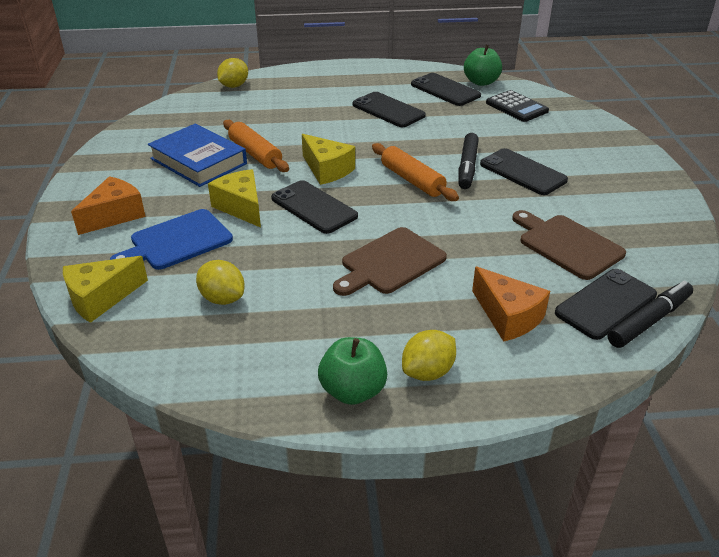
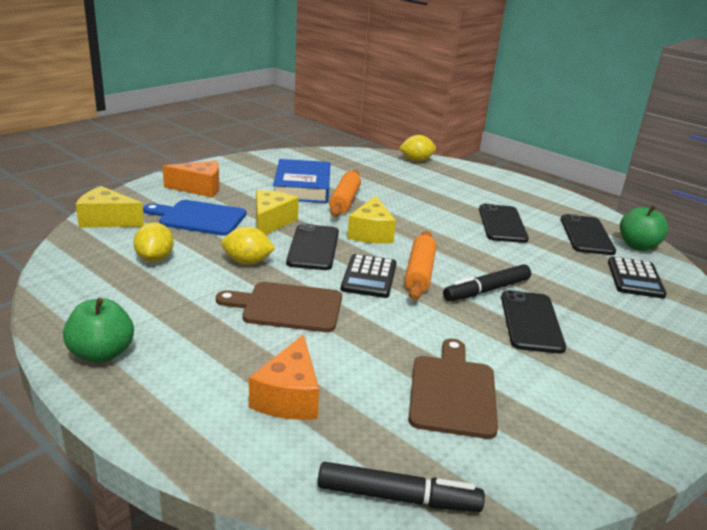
camera: 45 degrees right, 10 degrees down
yellow lemon [402,330,456,381] -> yellow lemon moved to [221,227,275,264]
black phone [555,269,657,340] -> none
none -> black calculator [341,254,397,298]

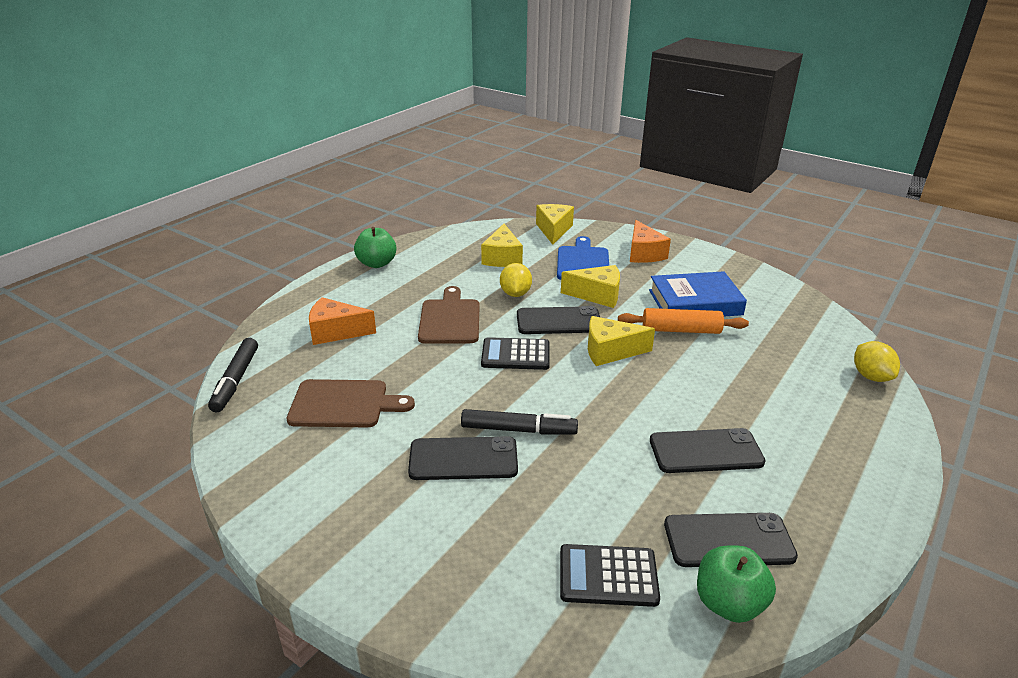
camera: 85 degrees right, 5 degrees up
yellow lemon [134,222,174,262] -> yellow cheese [481,224,523,267]
orange rolling pin [405,231,436,300] -> none
black marker [443,264,531,301] -> black marker turned 135 degrees clockwise [461,409,578,435]

